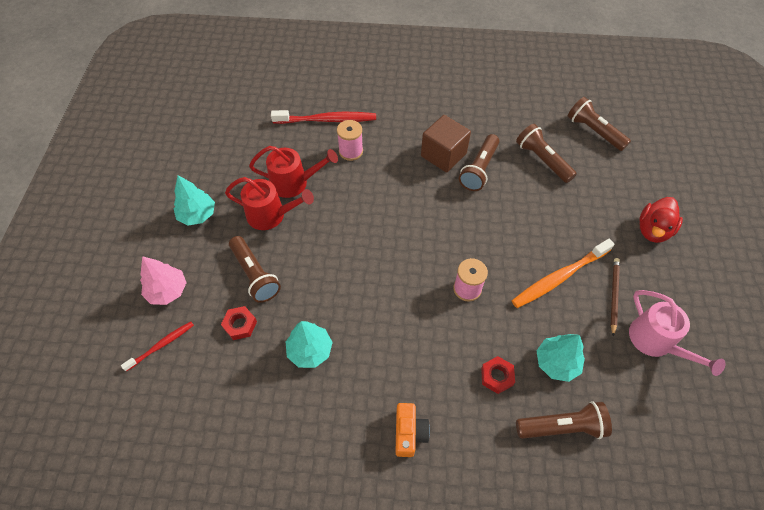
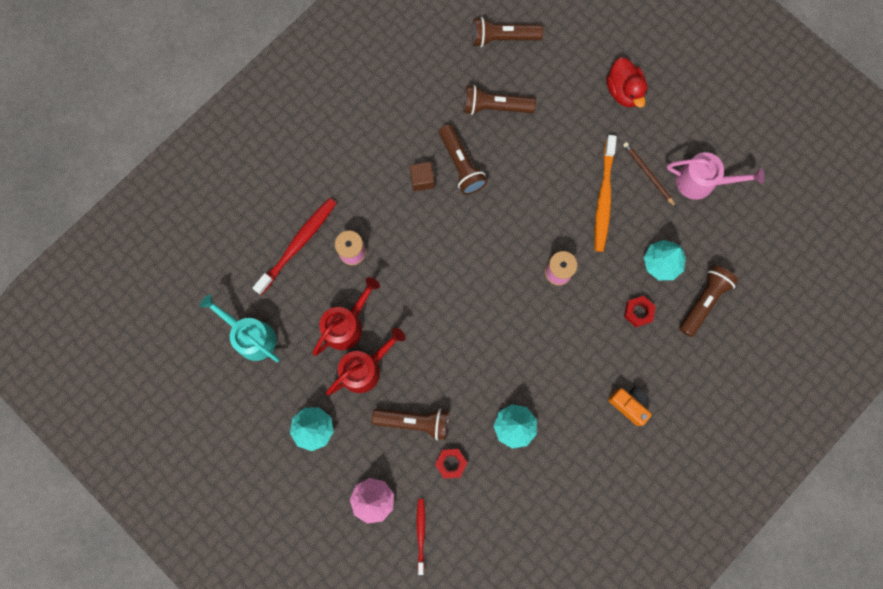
camera: 50 degrees left, 20 degrees up
brown cube [421,115,471,172] -> brown cube [410,162,434,191], size x0.58
none -> turquoise watering can [200,294,280,362]

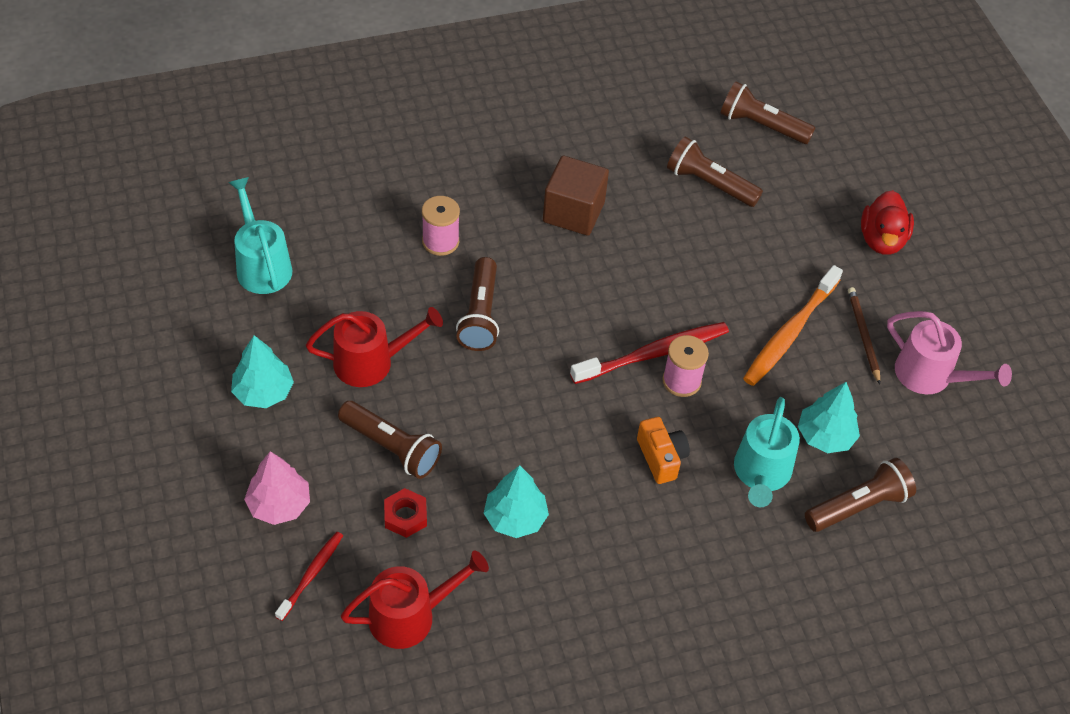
camera: 25 degrees right, 25 degrees down
red toothbrush [252,198,336,295] -> red toothbrush moved to [570,322,729,384]
red watering can [312,277,380,356] -> red watering can moved to [341,550,489,649]
brown cube [410,162,434,191] -> brown cube [543,156,609,236], size x1.72
brown flashlight [439,124,487,195] -> brown flashlight moved to [456,257,499,351]
orange camera [608,387,652,426] -> orange camera moved to [637,417,690,484]
red nut [624,296,656,327] -> turquoise watering can [734,397,800,507]

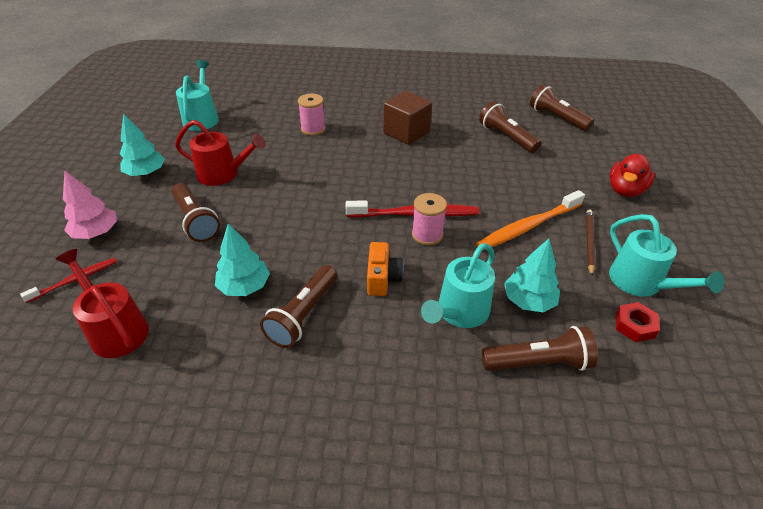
camera: 25 degrees right, 10 degrees down
red watering can [341,550,489,649] -> red watering can turned 135 degrees counterclockwise [56,249,149,358]
red nut [384,488,427,538] -> red nut moved to [616,302,660,342]
brown flashlight [456,257,499,351] -> brown flashlight moved to [260,265,337,348]
pink watering can [887,311,1012,394] -> turquoise watering can [609,214,724,297]

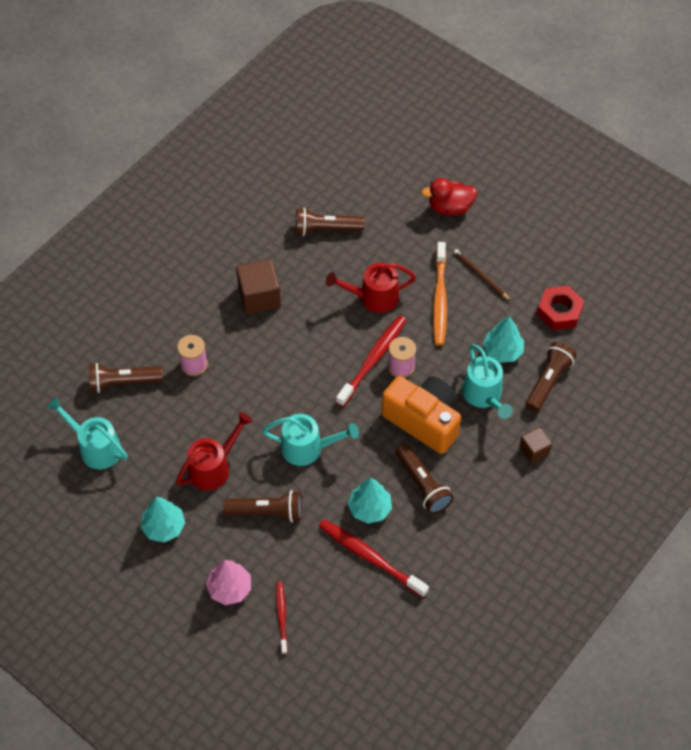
camera: 55 degrees left, 15 degrees up
red watering can [56,249,149,358] -> red watering can moved to [326,263,416,313]
orange camera [367,242,404,296] -> orange camera [381,376,461,454], size x1.95
brown flashlight [530,85,594,131] -> brown flashlight moved to [89,363,163,393]
turquoise watering can [609,214,724,297] -> turquoise watering can moved to [262,414,359,466]
red duck [610,154,655,197] -> red duck turned 105 degrees clockwise [421,178,477,216]
red nut [616,302,660,342] -> red nut [537,286,584,330], size x1.54
none -> red toothbrush [319,519,429,598]
none -> brown cube [519,427,552,463]

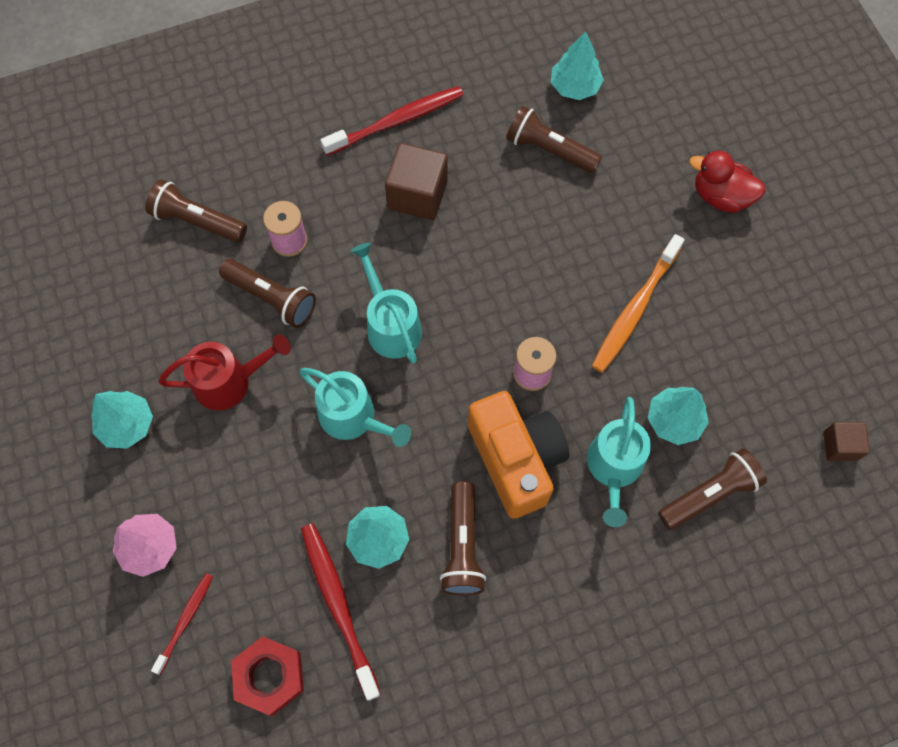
camera: 30 degrees right, 10 degrees up
turquoise watering can [47,397,128,469] -> turquoise watering can moved to [351,243,422,364]
brown flashlight [223,490,302,522] -> brown flashlight moved to [219,259,316,328]
red watering can [326,263,416,313] -> none
red toothbrush [336,316,406,407] -> red toothbrush moved to [320,86,464,155]
brown pencil [454,249,511,301] -> none
brown cube [519,427,552,463] -> brown cube moved to [823,422,870,461]
red nut [537,286,584,330] -> red nut moved to [231,636,304,716]
none -> turquoise tree [551,32,604,100]

